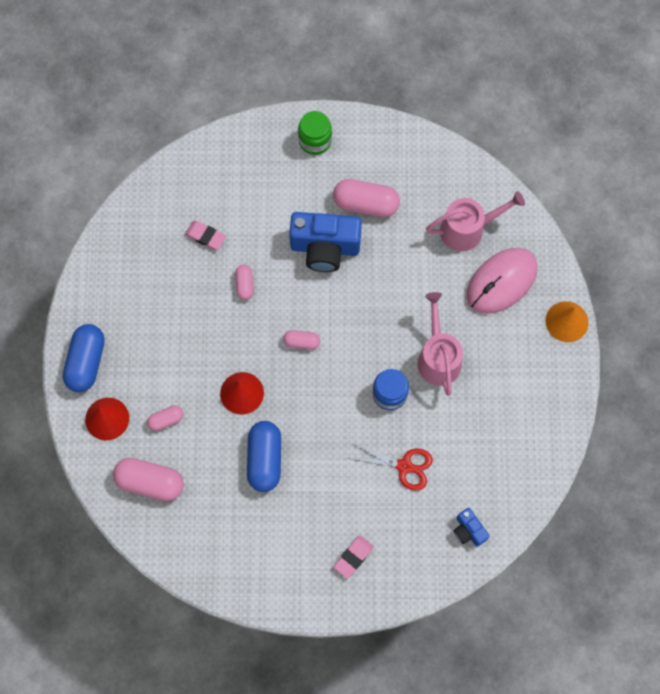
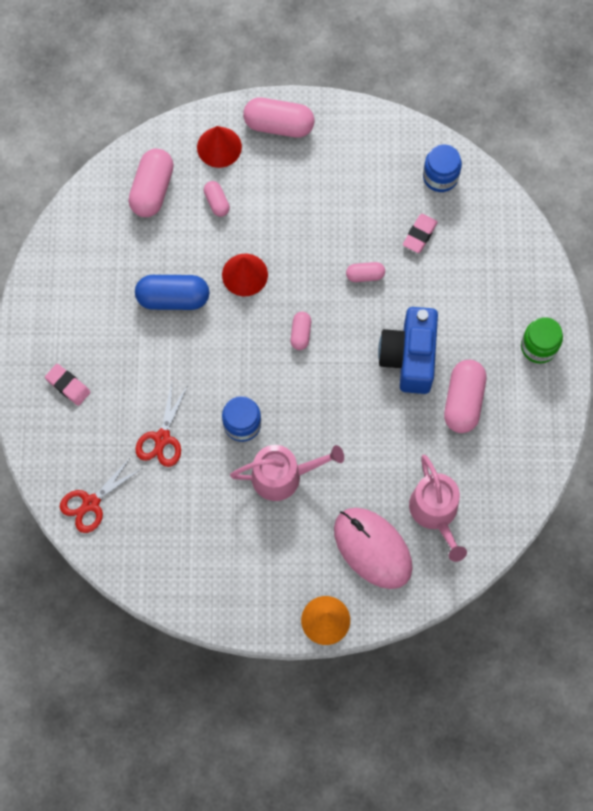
camera: 90 degrees right, 0 degrees up
blue capsule [63,324,105,392] -> pink capsule [243,98,314,138]
blue camera [453,508,490,547] -> red scissors [60,457,142,533]
none -> blue jar [423,144,462,192]

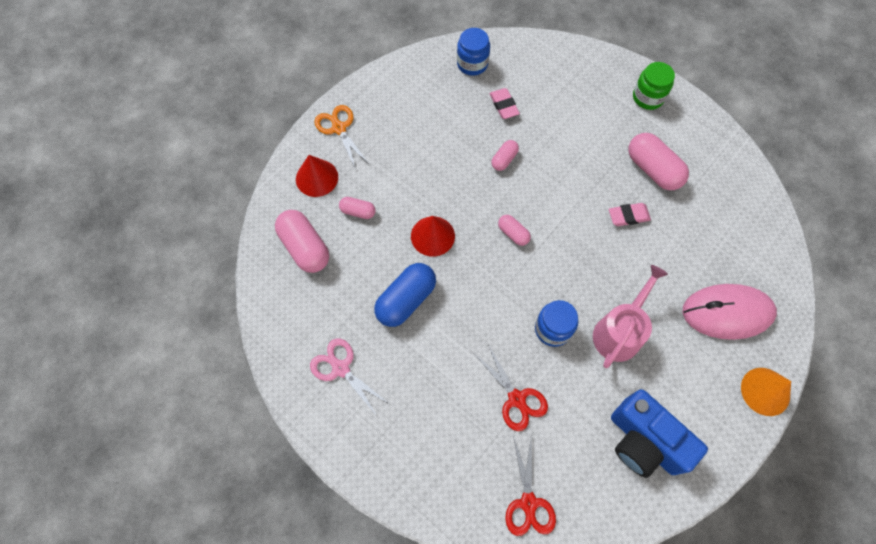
camera: 50 degrees left, 5 degrees down
pink eraser [45,364,91,406] -> pink eraser moved to [609,203,651,226]
pink capsule [243,98,314,138] -> orange scissors [314,105,369,170]
blue camera [378,307,438,394] -> blue camera moved to [611,389,708,478]
pink watering can [409,455,467,562] -> none
none -> pink scissors [310,338,388,416]

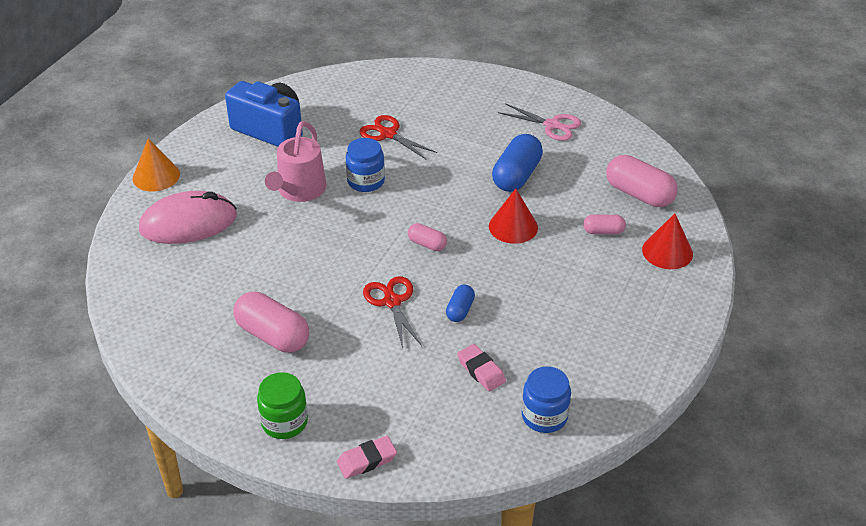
camera: 165 degrees right, 25 degrees down
orange scissors [314,105,369,170] -> none
pink capsule [491,140,519,171] -> blue capsule [446,285,475,322]
red scissors [505,436,556,536] -> red scissors moved to [363,276,422,348]
pink eraser [609,203,651,226] -> pink eraser moved to [337,436,397,479]

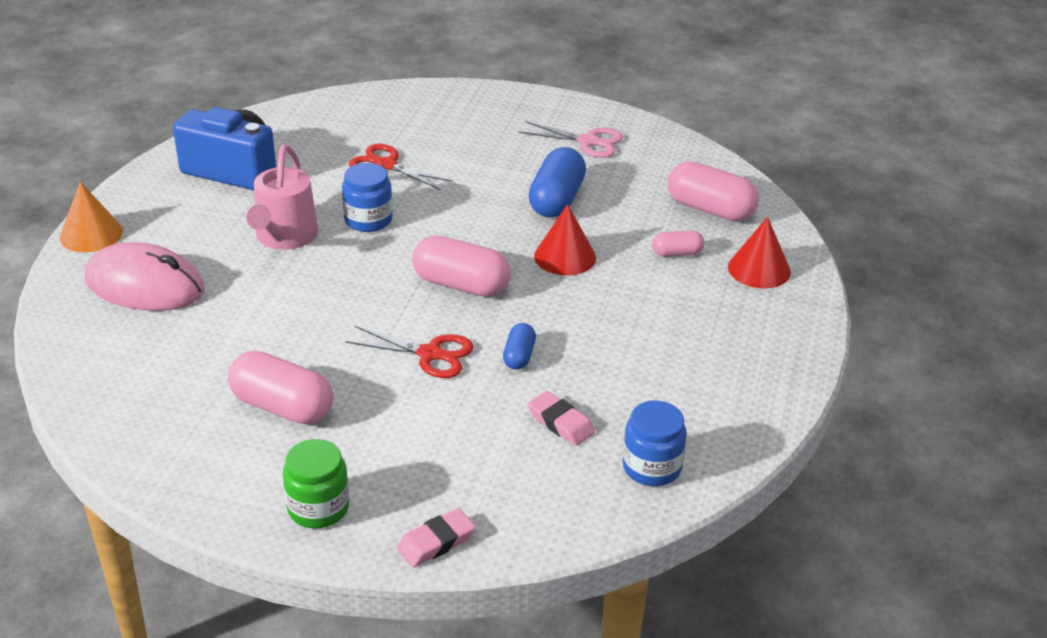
camera: 10 degrees left, 5 degrees down
pink mouse [139,191,237,244] -> pink mouse turned 45 degrees clockwise [85,242,204,311]
red scissors [363,276,422,348] -> red scissors turned 135 degrees clockwise [345,326,474,378]
pink capsule [408,223,447,251] -> pink capsule [413,235,511,297], size x1.87

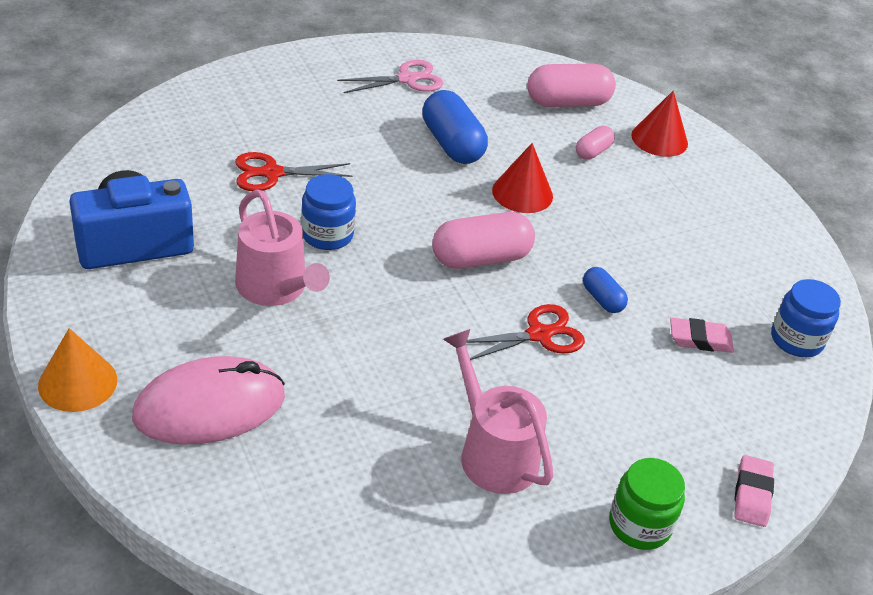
camera: 45 degrees left, 5 degrees up
pink capsule [228,351,334,424] -> pink watering can [443,329,554,494]

